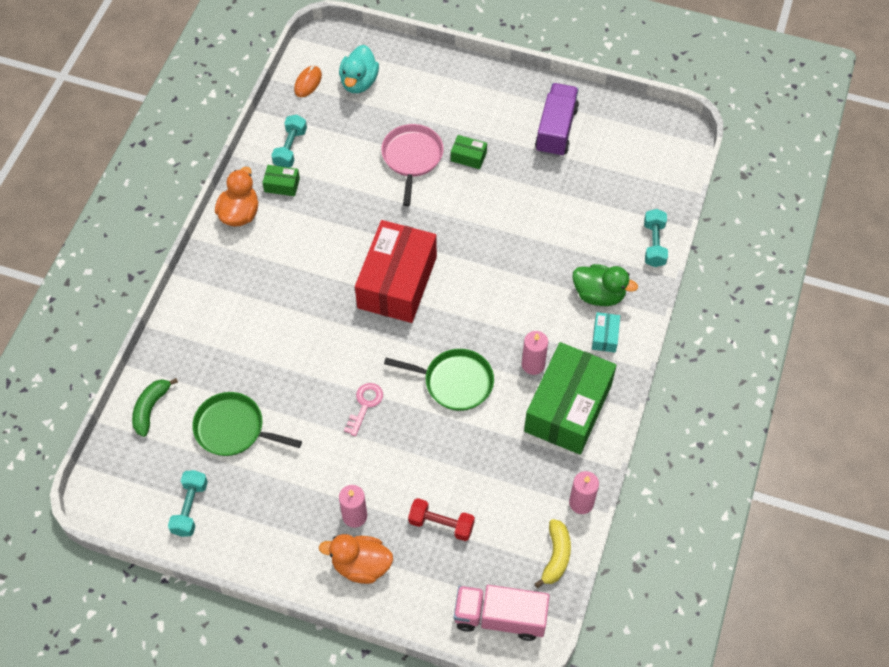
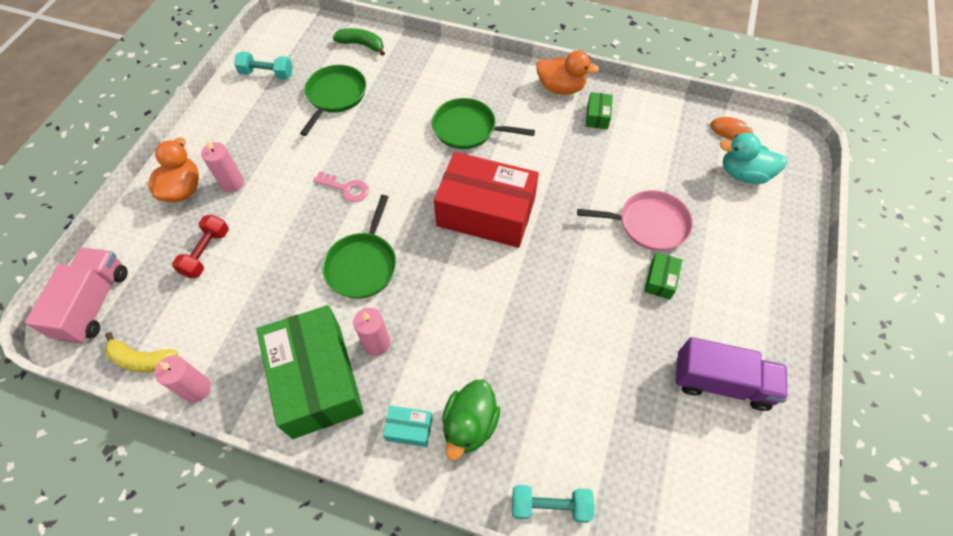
camera: 90 degrees right, 0 degrees up
turquoise dumbbell [271,115,307,168] -> none
green box [524,342,617,455] -> green box turned 45 degrees clockwise [257,305,364,439]
none -> green pan [432,98,535,149]

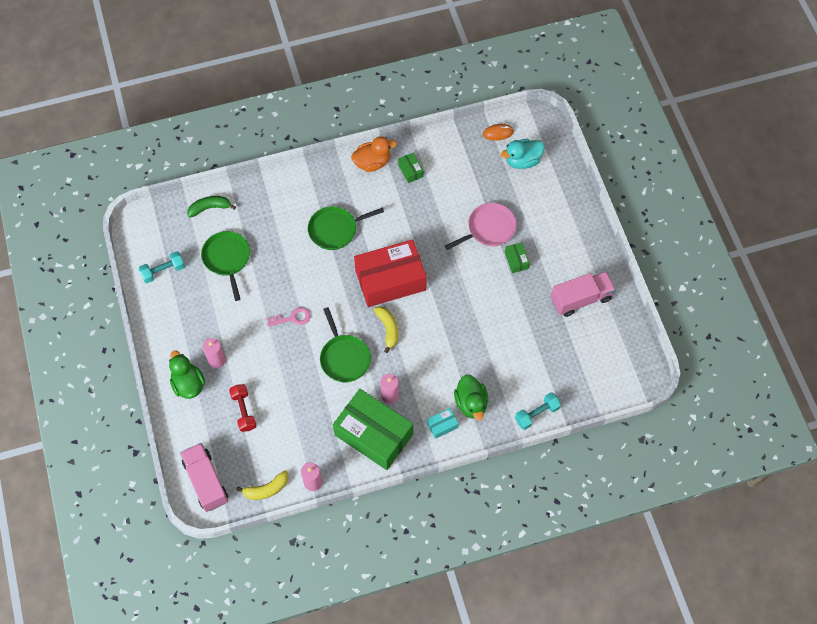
camera: 35 degrees left, 5 degrees up
orange duck [148,137,199,202] -> green duck [169,350,205,399]
purple truck [675,337,787,411] -> pink truck [551,271,616,317]
none -> yellow banana [374,306,398,353]

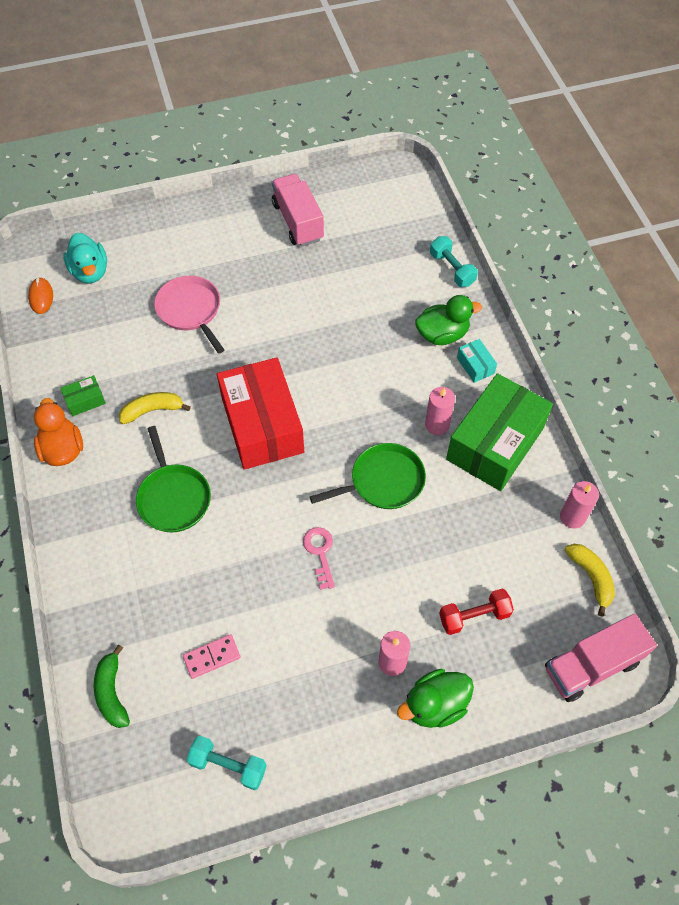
camera: 90 degrees left, 5 degrees down
turquoise dumbbell [139,251,185,283] -> turquoise dumbbell turned 45 degrees counterclockwise [187,736,267,790]
green pan [201,231,250,301] -> pink domino [183,634,240,679]
yellow banana [374,306,398,353] -> yellow banana moved to [119,392,191,424]
green box [505,242,530,273] -> none

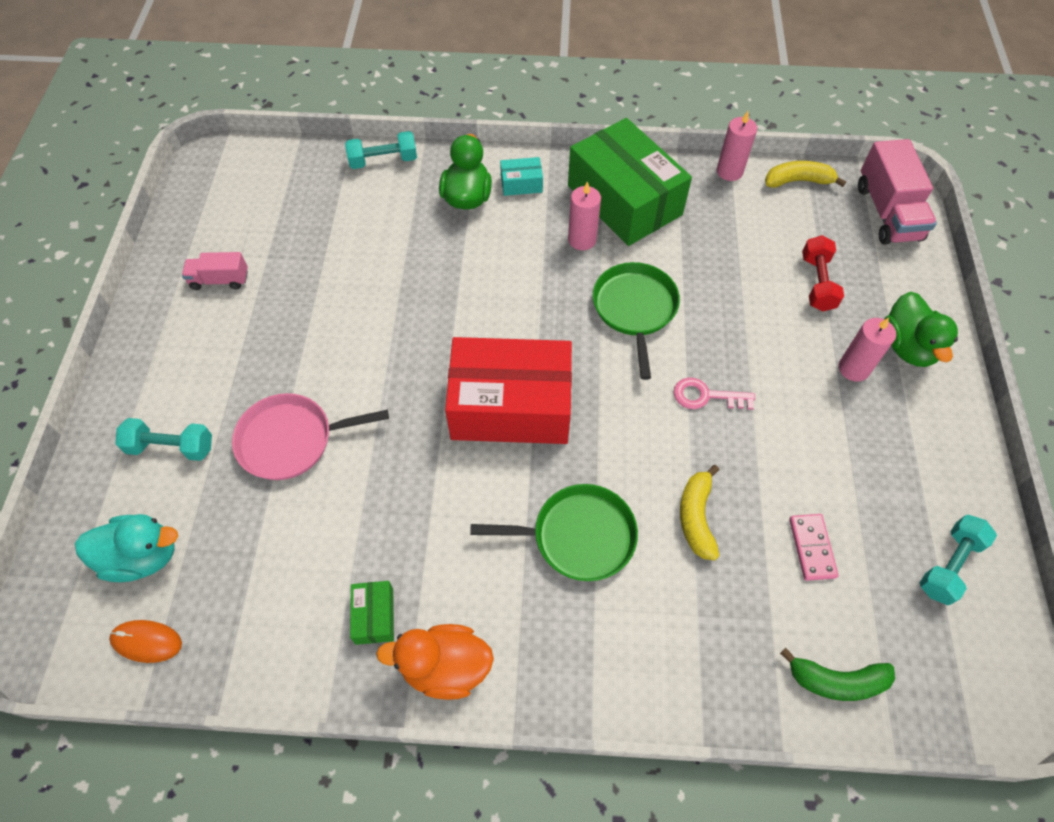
camera: 70 degrees left, 0 degrees up
yellow banana [119,392,191,424] -> yellow banana moved to [680,465,719,560]
pink truck [272,174,324,247] -> pink truck [182,252,248,290], size x0.57
none -> turquoise dumbbell [115,418,212,461]

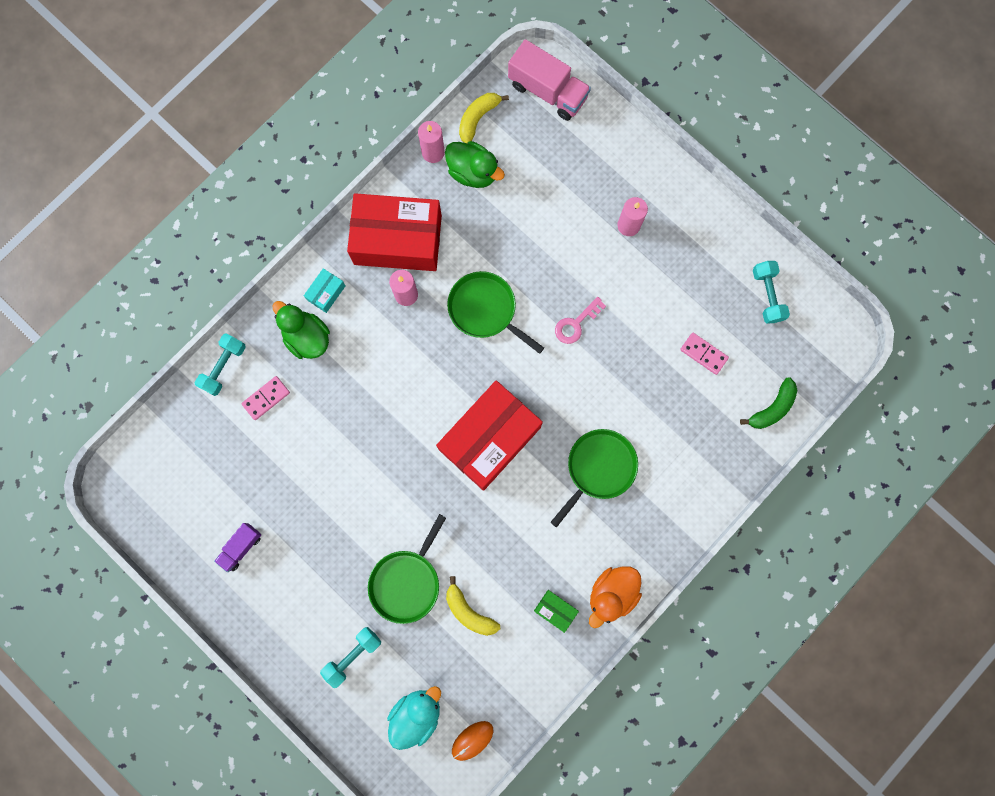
camera: 50 degrees left, 20 degrees up
pink truck [182,252,248,290] -> purple truck [214,523,262,572]
pink pan [232,393,389,480] -> green pan [368,514,446,624]
green box [568,118,692,246] -> red box [347,193,442,271]
yellow banana [680,465,719,560] -> yellow banana moved to [446,576,500,636]
red dumbbell [802,235,844,311] -> none
green duck [885,292,958,367] -> green duck moved to [445,141,505,188]
none -> pink domino [241,376,290,420]

